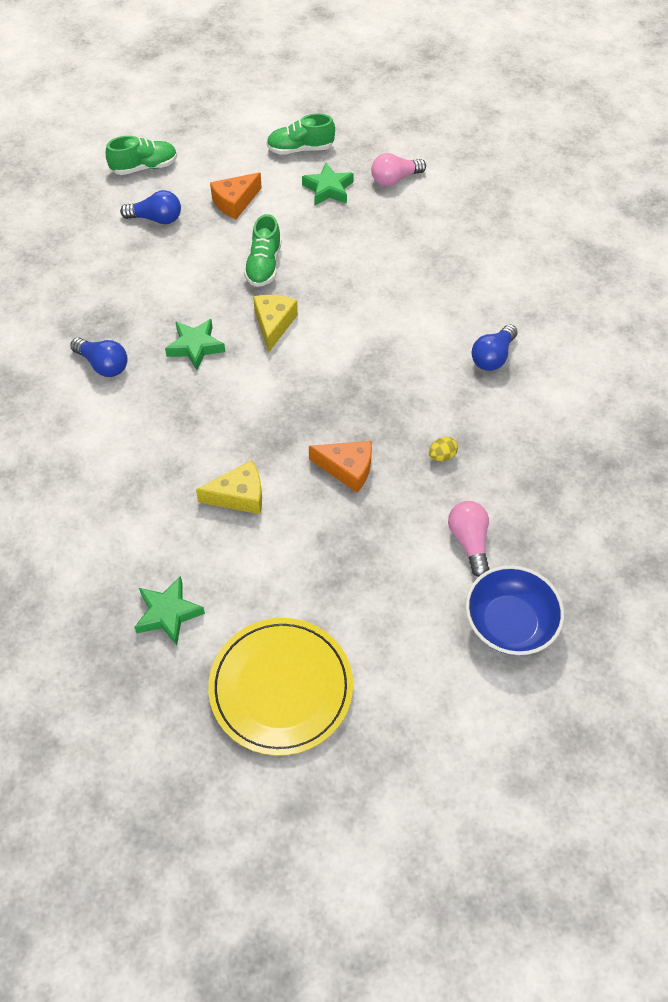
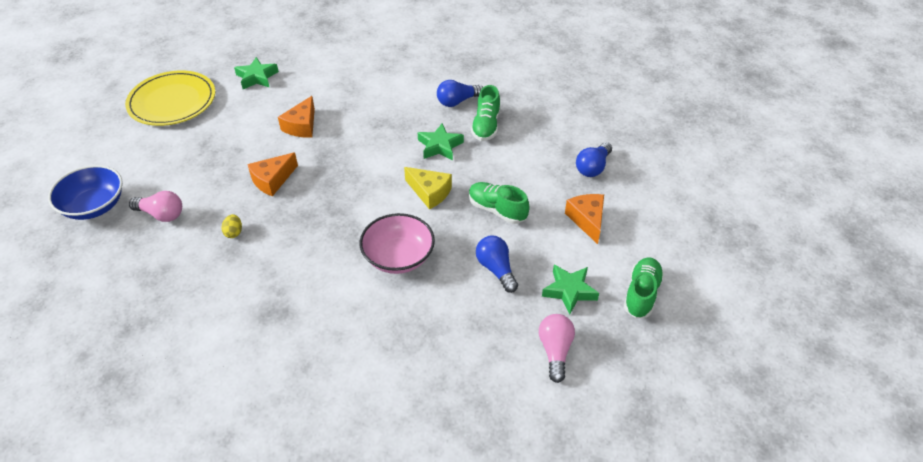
camera: 120 degrees right, 10 degrees down
green shoe [106,136,177,175] -> green shoe moved to [471,85,500,141]
yellow cheese [196,460,262,514] -> orange cheese [278,96,315,138]
blue light bulb [472,324,518,371] -> blue light bulb moved to [476,236,518,293]
none -> pink bowl [360,213,435,274]

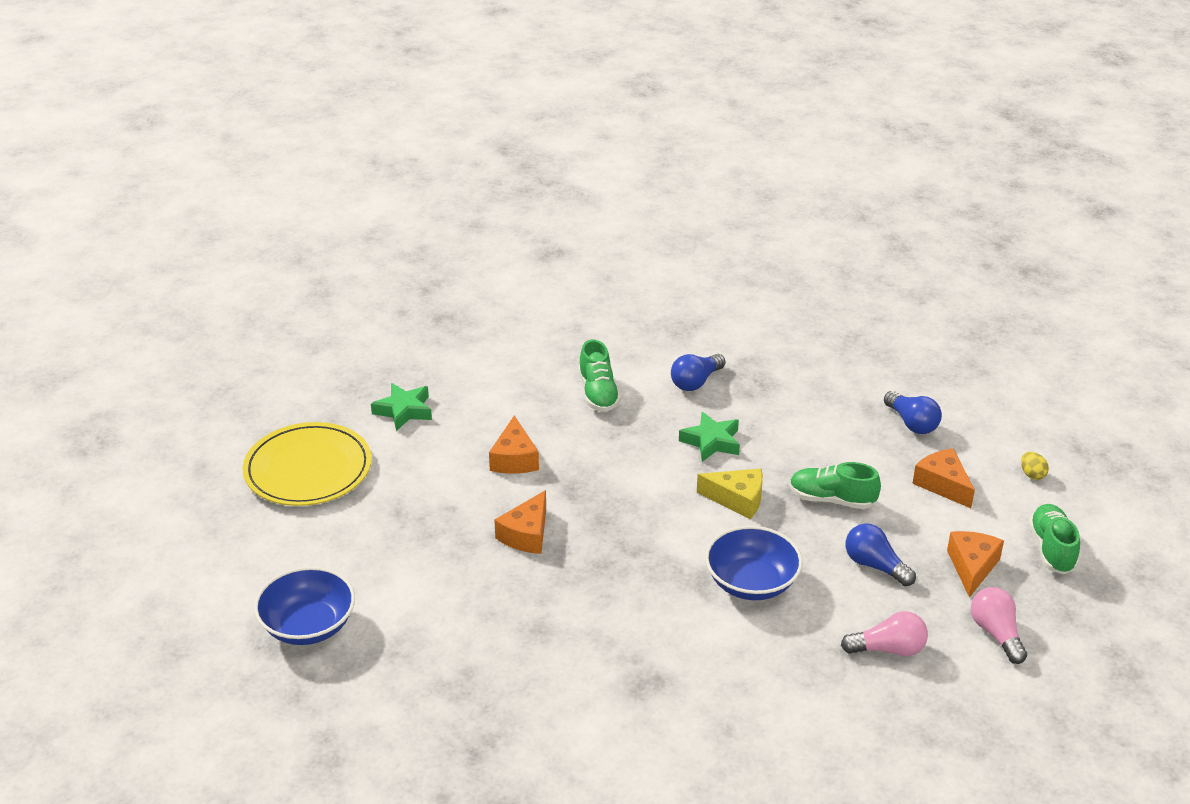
camera: 20 degrees left, 10 degrees down
pink light bulb [129,191,182,222] -> pink light bulb moved to [841,611,928,656]
yellow egg [221,214,242,238] -> yellow egg moved to [1021,452,1049,480]
pink bowl [360,213,435,274] -> blue bowl [705,526,803,600]
green shoe [471,85,500,141] -> green shoe moved to [579,340,621,412]
green star [542,265,599,315] -> orange cheese [947,531,1004,598]
blue light bulb [576,142,612,177] -> blue light bulb turned 45 degrees counterclockwise [884,391,942,434]

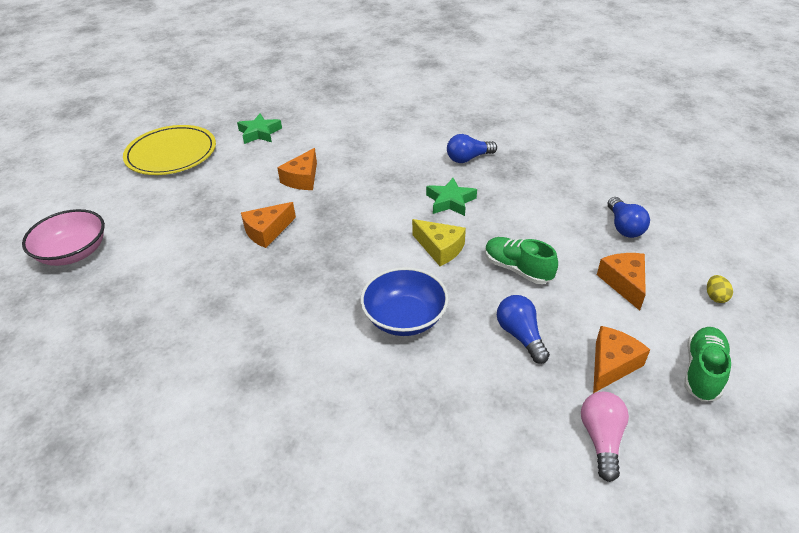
camera: 25 degrees right, 5 degrees up
blue bowl [254,567,355,645] -> pink bowl [22,209,105,266]
green shoe [579,340,621,412] -> none
pink light bulb [841,611,928,656] -> none

